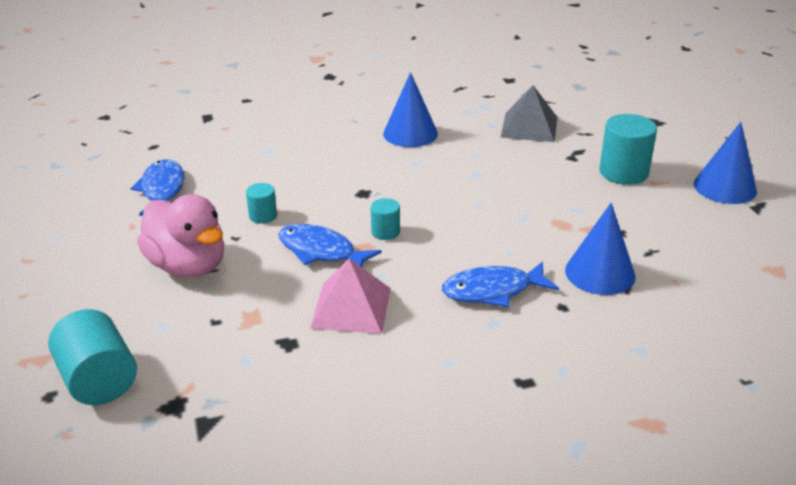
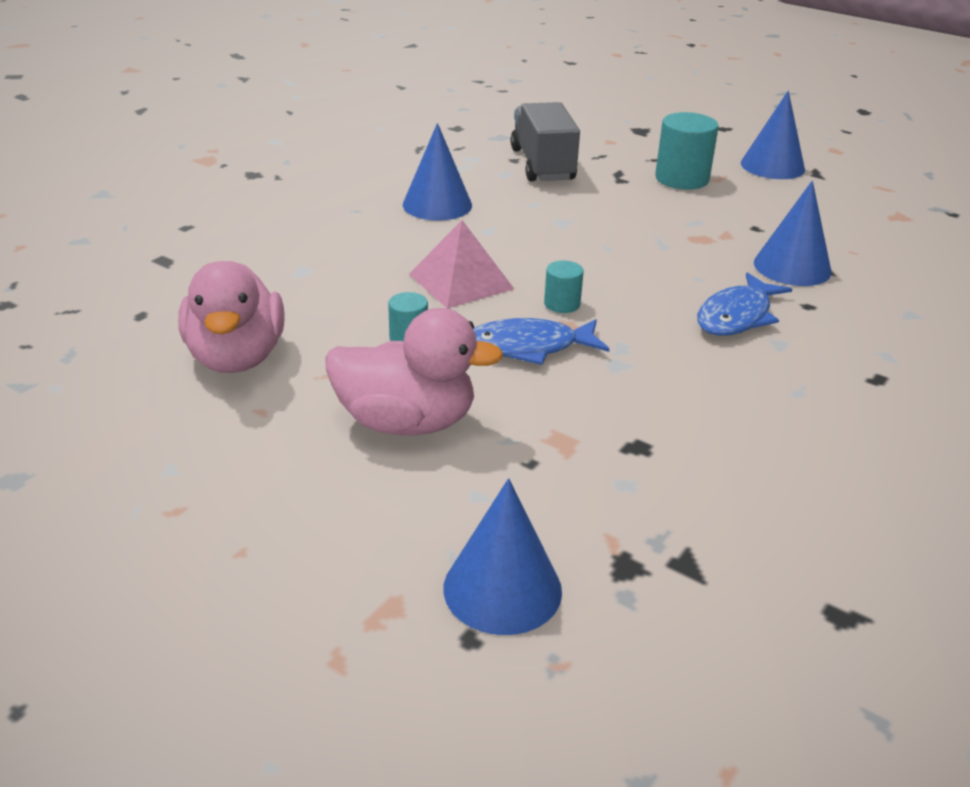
camera: 40 degrees left, 0 degrees up
turquoise cylinder [48,309,137,405] -> blue cone [443,478,562,635]
blue fish [130,159,185,216] -> pink duck [178,261,285,373]
pink pyramid [310,259,391,334] -> pink pyramid moved to [409,220,514,309]
grey pyramid [500,85,557,142] -> grey truck [511,102,580,181]

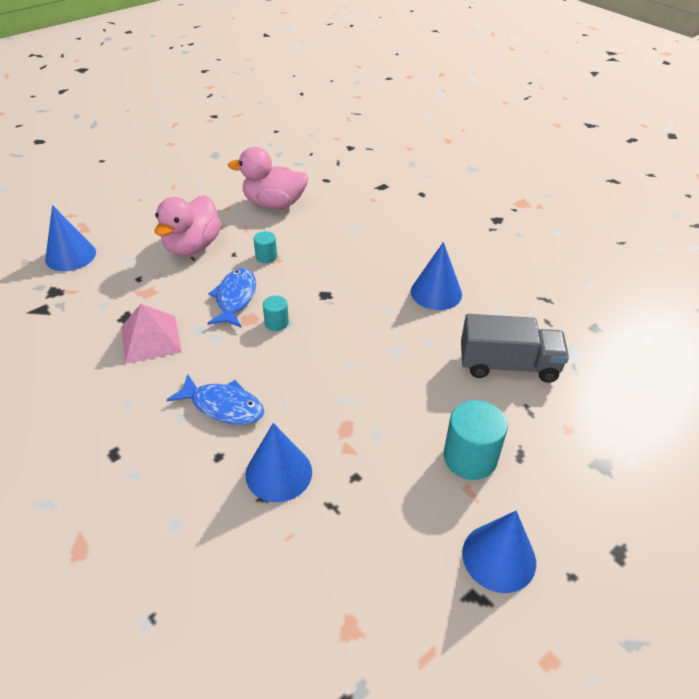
camera: 105 degrees right, 10 degrees up
pink pyramid [409,220,514,309] -> pink pyramid moved to [121,304,182,364]
blue fish [697,272,792,336] -> blue fish turned 150 degrees clockwise [167,374,264,425]

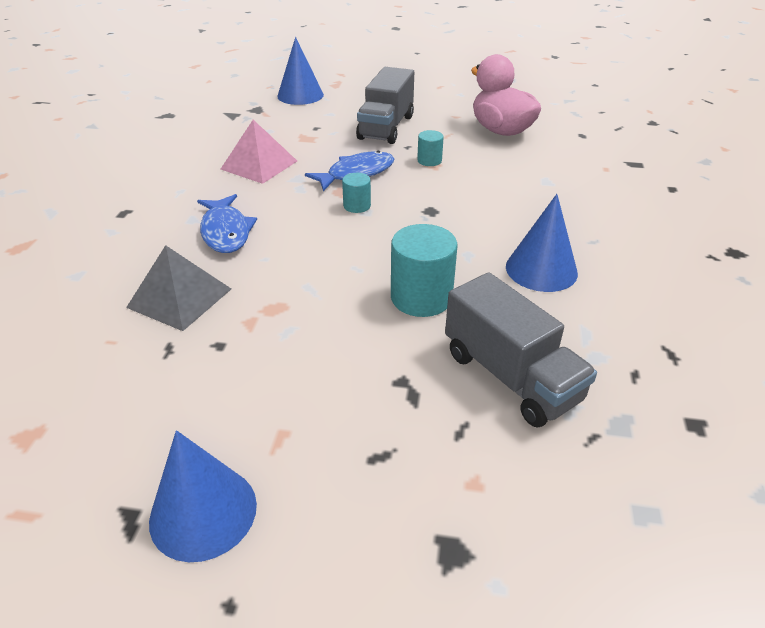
camera: 50 degrees right, 5 degrees down
pink duck [155,195,221,256] -> grey truck [356,67,414,144]
blue cone [246,423,312,502] -> grey pyramid [126,245,231,331]
turquoise cylinder [444,400,508,480] -> turquoise cylinder moved to [391,224,457,317]

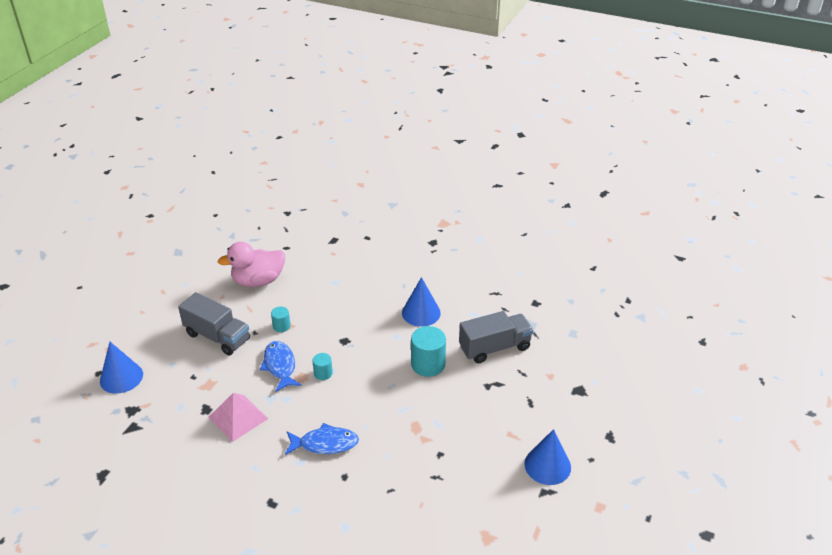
camera: 75 degrees left, 0 degrees up
grey pyramid [126,245,231,331] -> none

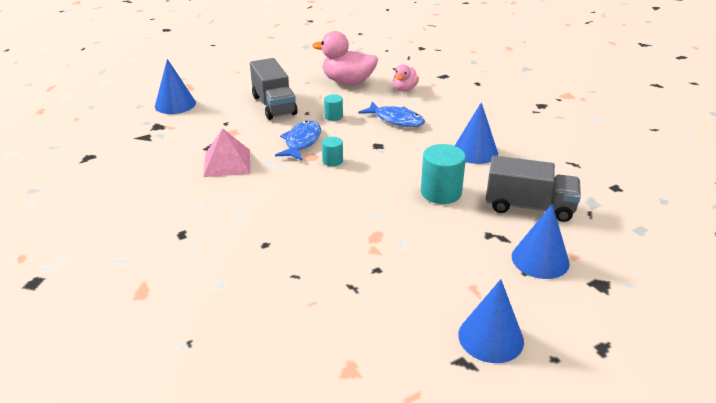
camera: 35 degrees right, 5 degrees down
blue fish [285,423,359,455] -> blue fish moved to [358,102,425,127]
none -> pink duck [393,64,419,92]
none -> blue cone [512,204,570,279]

